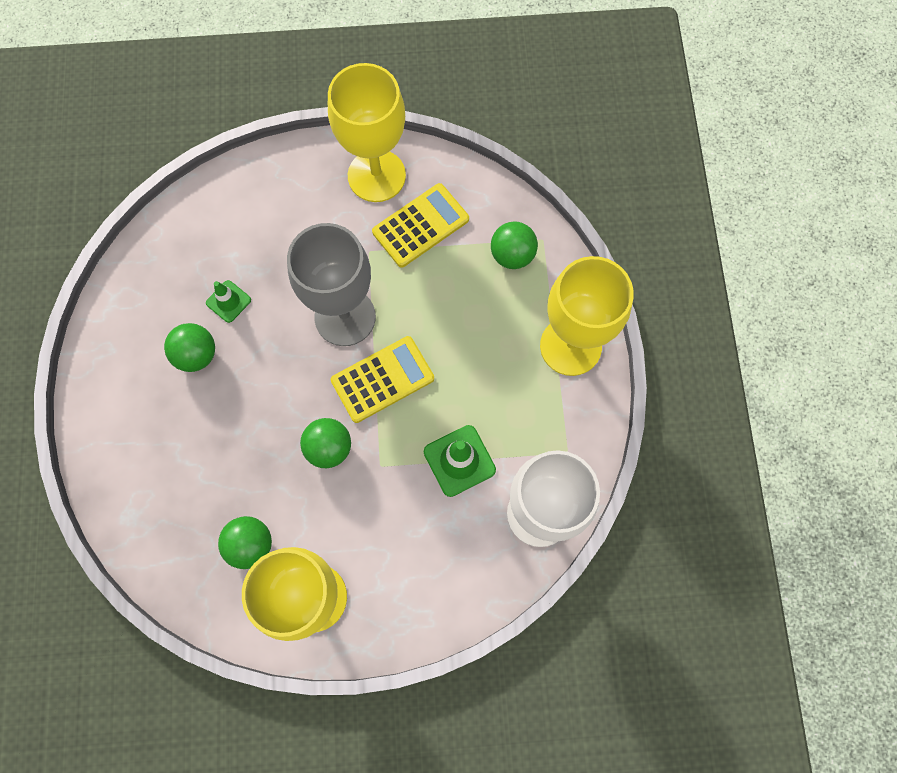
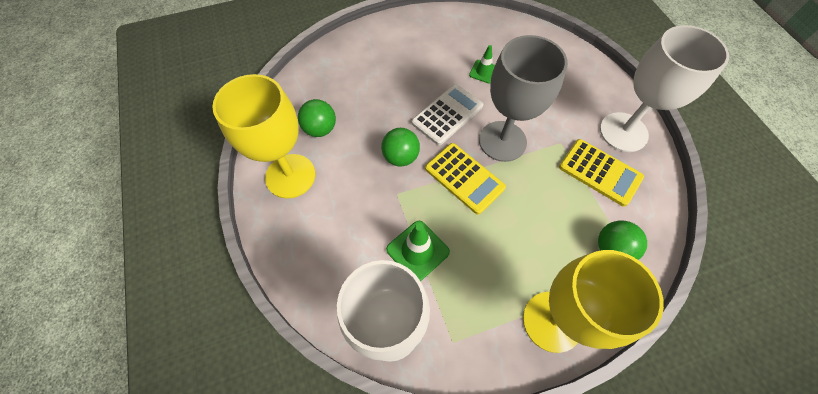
camera: 75 degrees right, 10 degrees down
green ball [164,323,215,372] -> none
yellow goblet [328,63,406,202] -> white goblet [600,25,729,152]
none -> white calculator [412,84,483,145]

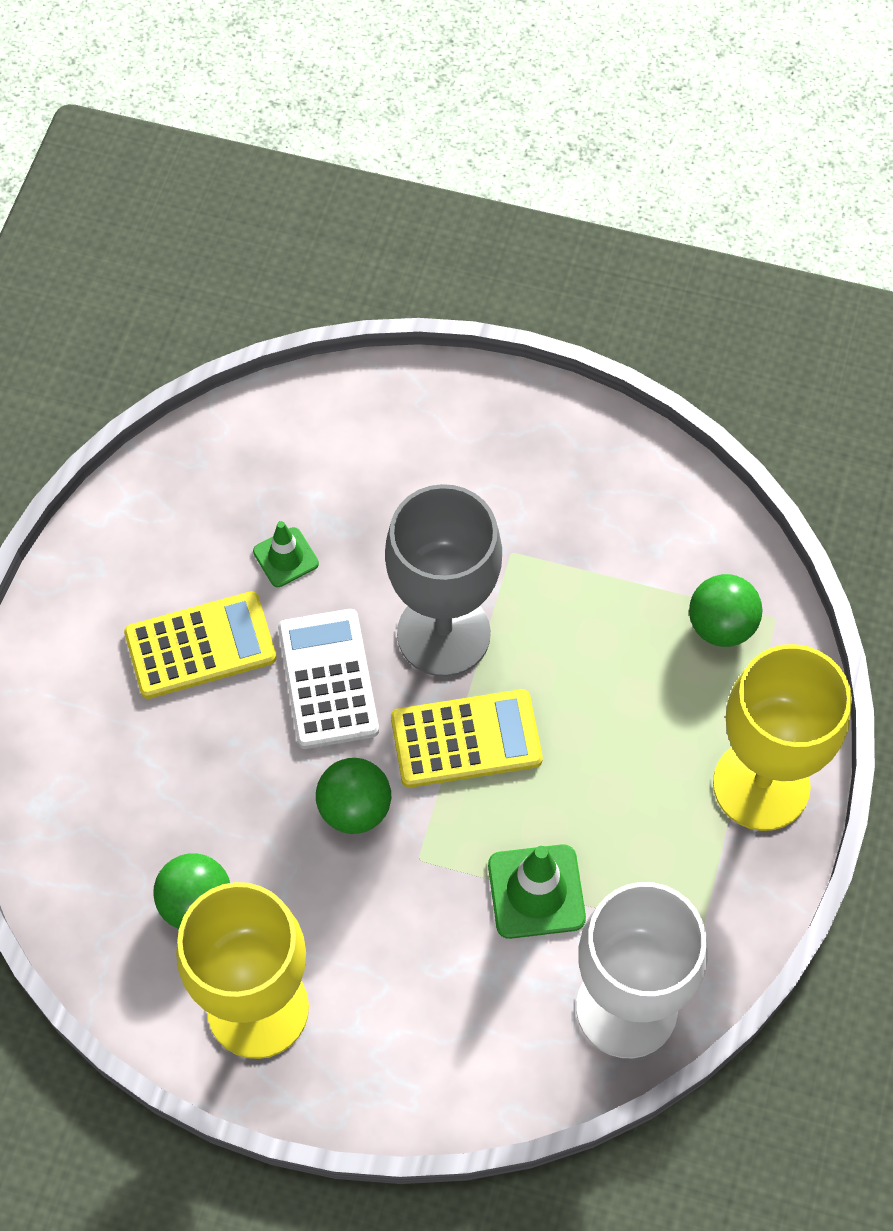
camera: 55 degrees left, 0 degrees up
yellow calculator [559,139,644,207] -> yellow calculator moved to [124,591,277,699]
white goblet [600,25,729,152] -> none

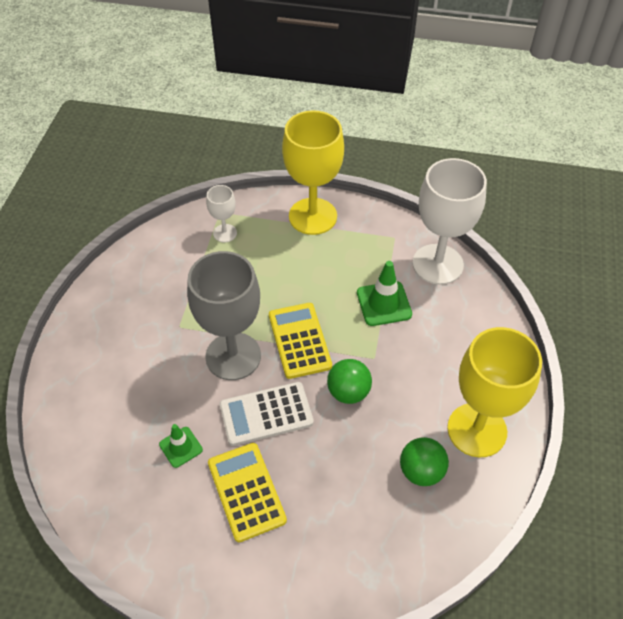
camera: 95 degrees left, 10 degrees down
green ball [689,574,763,647] -> white goblet [206,185,237,242]

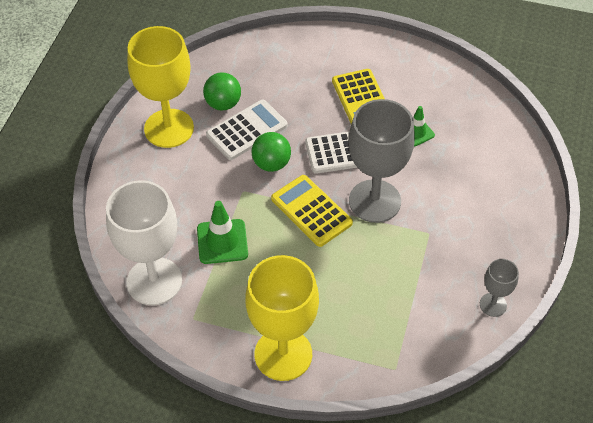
camera: 175 degrees left, 0 degrees up
white goblet [206,185,237,242] -> none
yellow calculator [269,303,332,379] -> yellow calculator turned 150 degrees clockwise [271,175,353,247]
none -> white calculator [206,99,287,160]
none -> grey goblet [480,259,519,317]

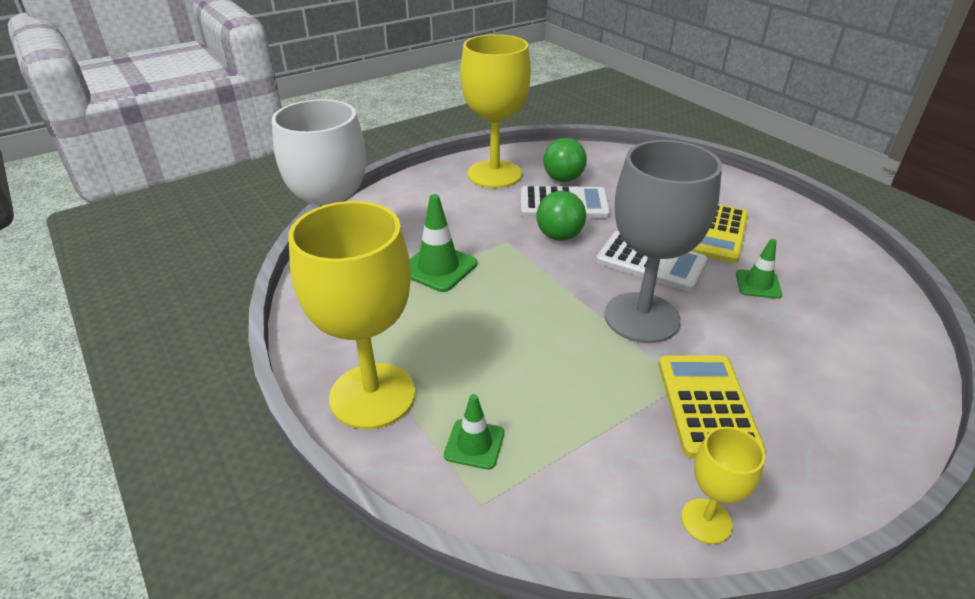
camera: 40 degrees right, 15 degrees down
yellow calculator [271,175,353,247] -> yellow calculator moved to [658,355,766,458]
grey goblet [480,259,519,317] -> yellow goblet [681,427,765,544]
none -> green traffic cone [444,394,504,470]

